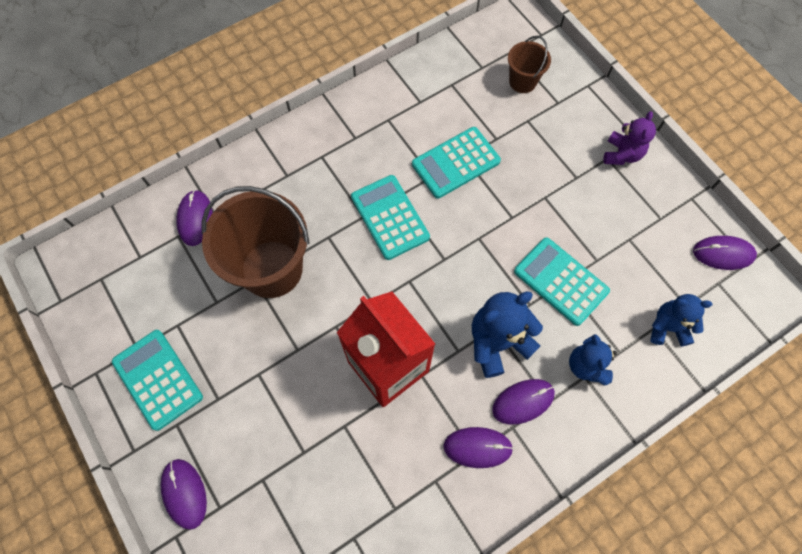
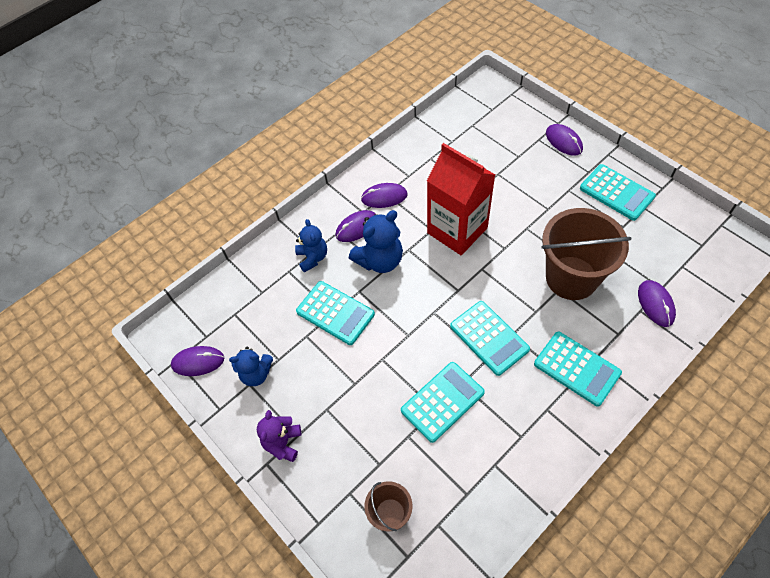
camera: 175 degrees right, 10 degrees down
blue teddy bear [650,294,713,346] -> blue teddy bear moved to [229,346,273,386]
none -> turquoise calculator [534,332,622,407]

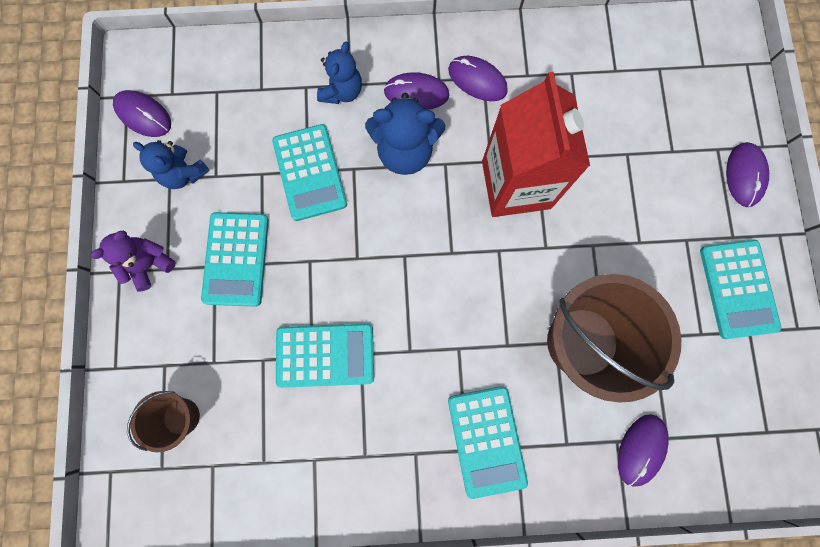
camera: 35 degrees right, 20 degrees up
turquoise calculator [450,301,530,376] -> turquoise calculator moved to [201,212,269,307]

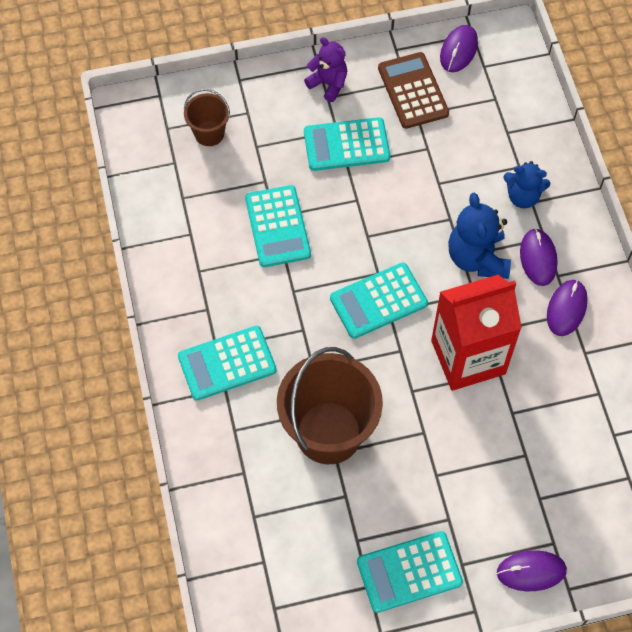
camera: 80 degrees right, 15 degrees down
blue teddy bear [133,140,210,189] -> brown calculator [378,52,449,129]
turquoise calculator [272,124,347,221] -> turquoise calculator moved to [330,262,428,339]
purple mouse [618,414,668,487] -> none

